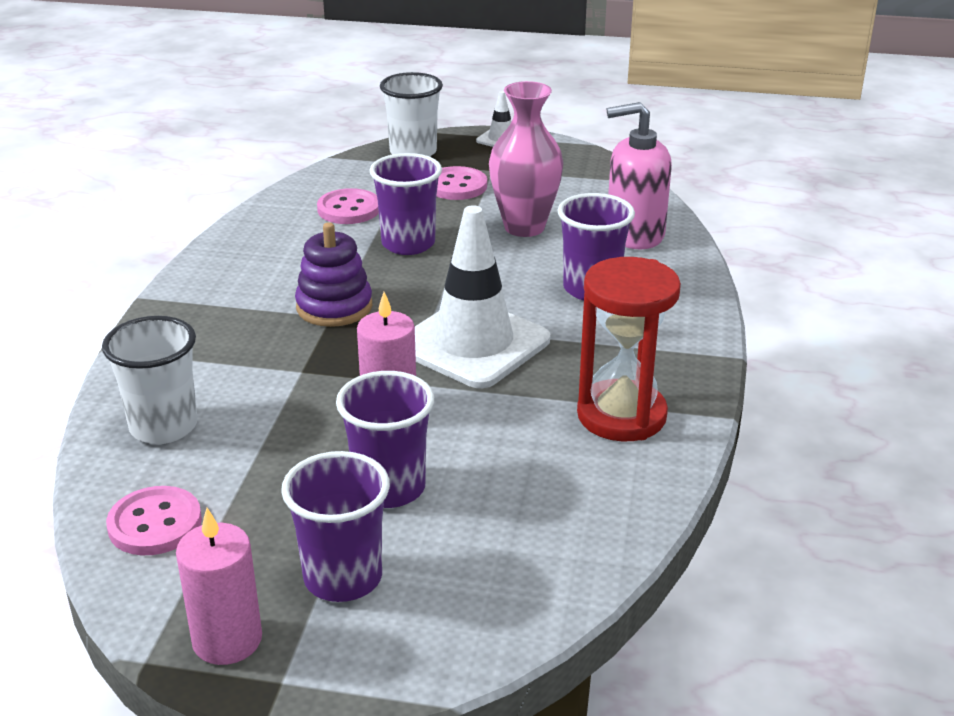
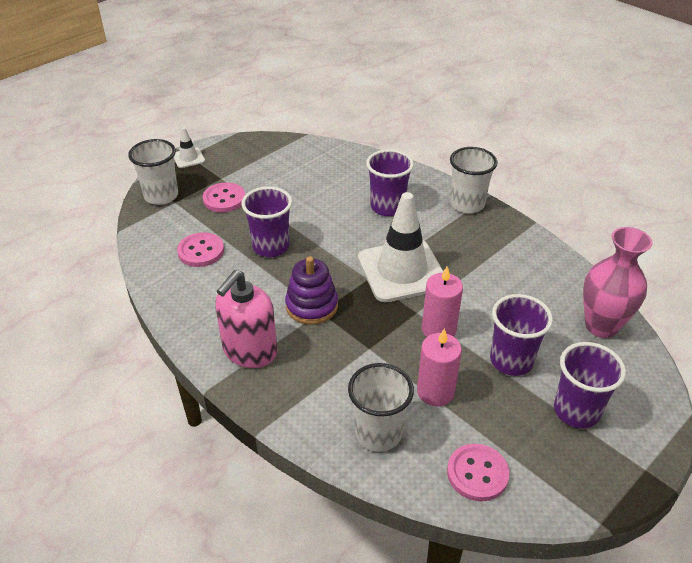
camera: 55 degrees left, 10 degrees up
pink candle [176,508,262,665] -> pink candle moved to [417,328,462,406]
pink vase [489,81,563,237] -> pink vase moved to [583,227,653,338]
red hourglass [577,257,681,441] -> none
pink soap dispenser [607,102,672,249] -> pink soap dispenser moved to [215,270,277,368]
none -> white cup [450,147,497,213]

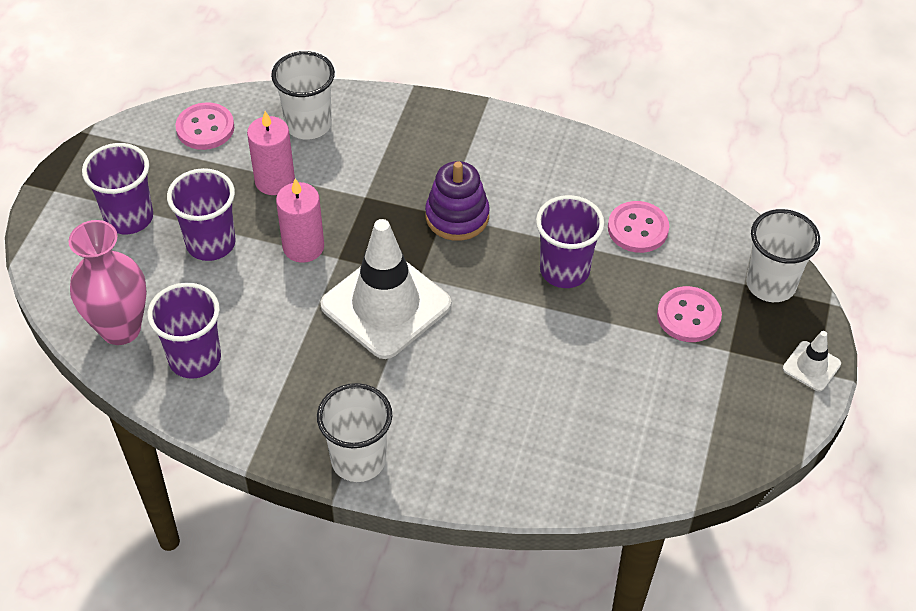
camera: 150 degrees right, 10 degrees up
pink soap dispenser [215,270,277,368] -> none
purple cup [366,149,414,216] -> purple cup moved to [147,282,221,379]

